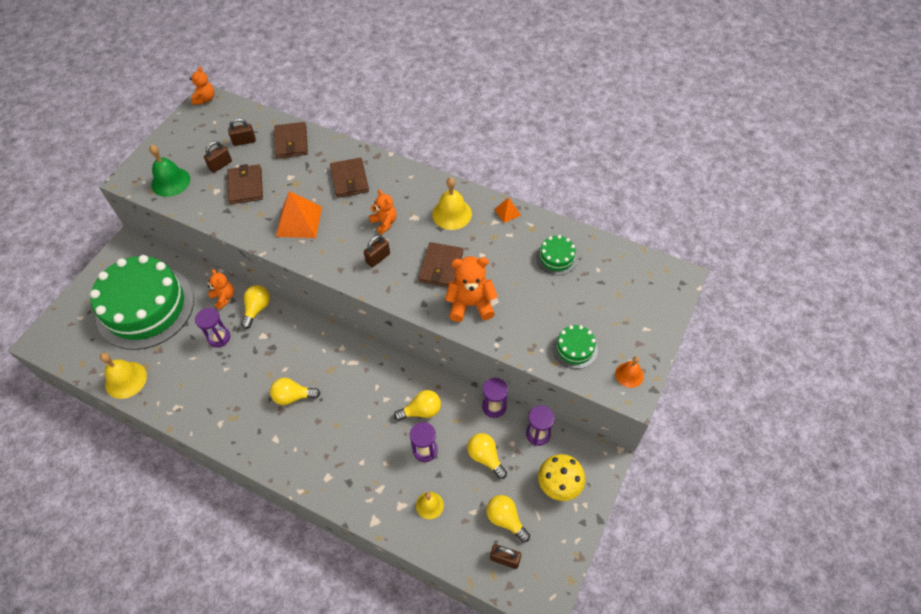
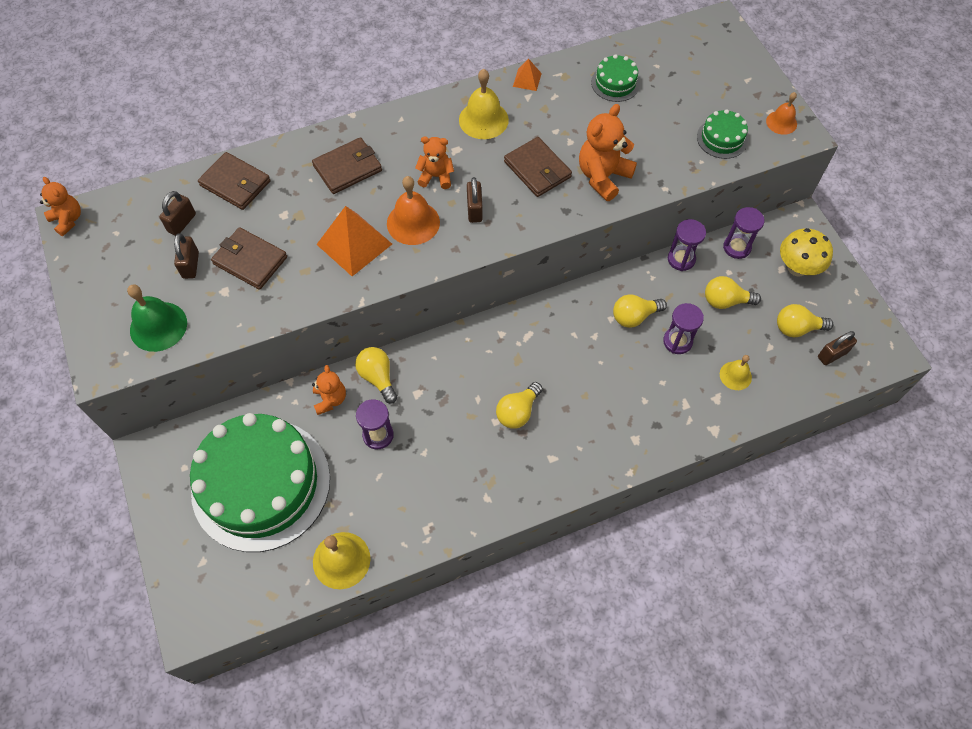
camera: 50 degrees left, 5 degrees up
orange teddy bear [208,269,234,310] -> orange teddy bear turned 75 degrees clockwise [312,365,346,415]
brown wallet [330,158,369,198] -> brown wallet turned 60 degrees counterclockwise [312,137,382,194]
yellow light bulb [394,390,441,421] -> yellow light bulb turned 135 degrees counterclockwise [613,294,667,328]
none -> orange bell [387,176,440,245]

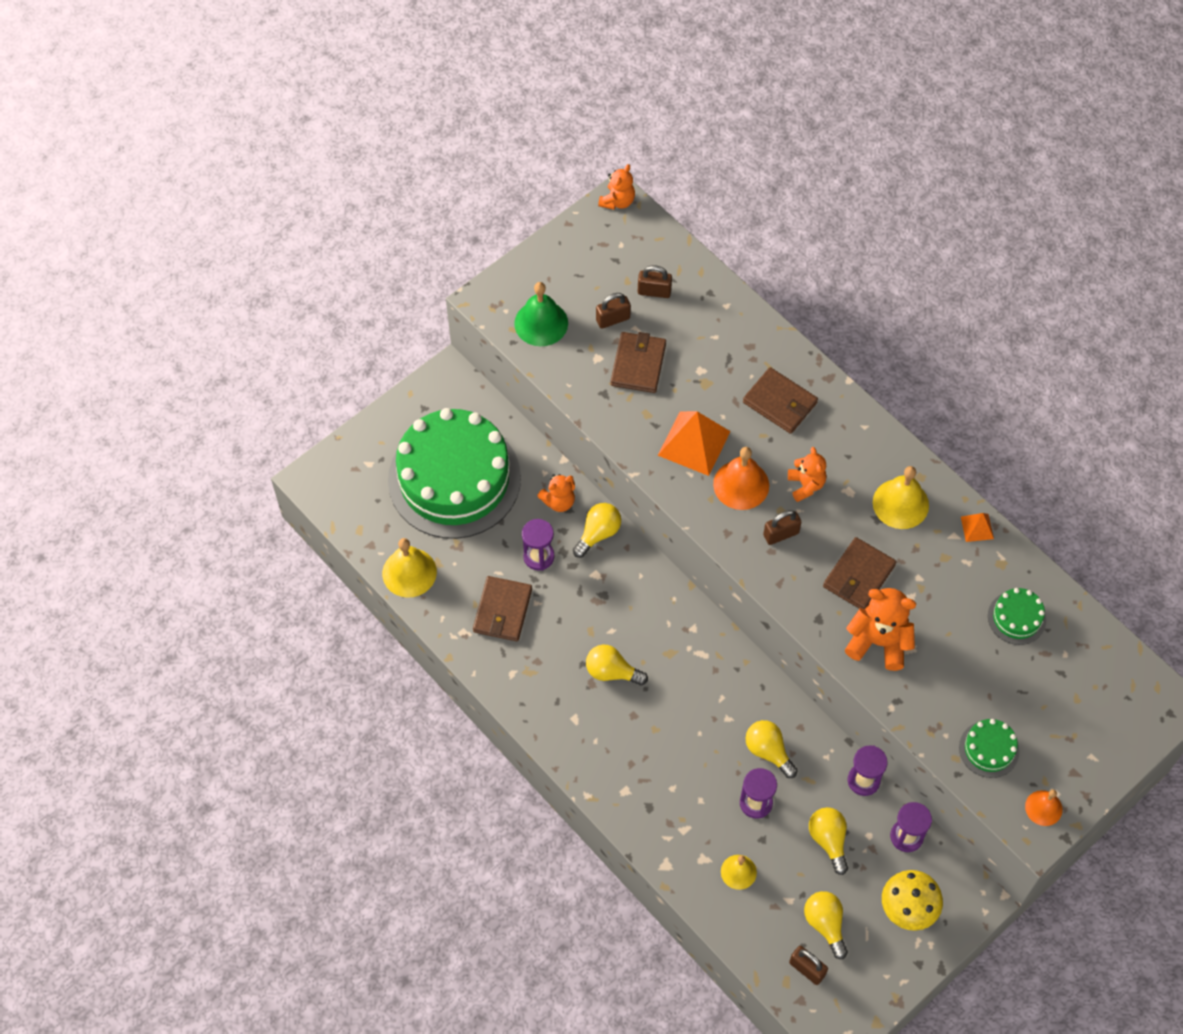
camera: 70 degrees right, 0 degrees up
brown wallet [198,152,271,210] -> brown wallet moved to [473,576,532,641]

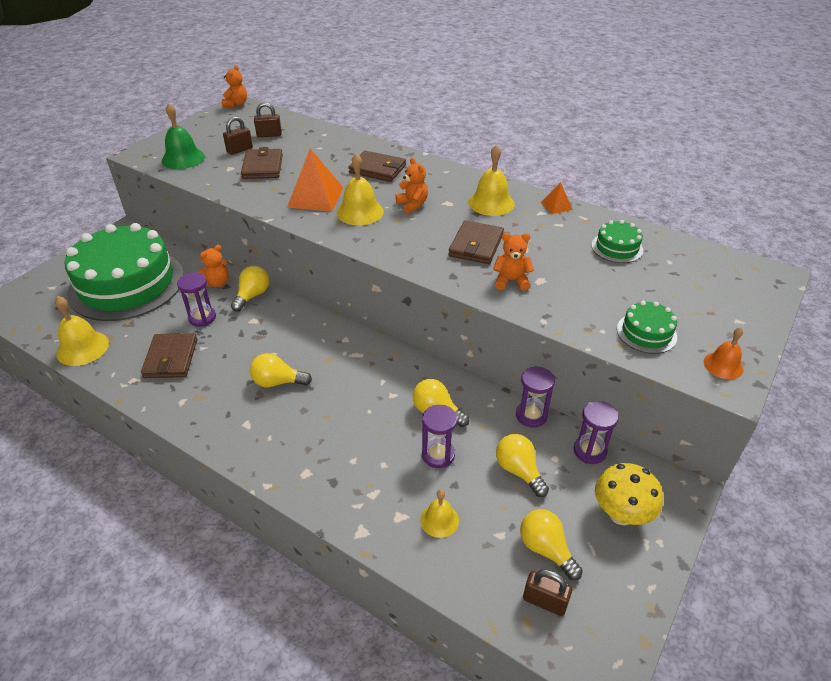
camera: 15 degrees left, 20 degrees down
orange bell [713,447,769,510] -> yellow bell [337,153,384,226]
brown padlock [763,510,801,545] -> none
orange teddy bear [845,588,916,671] -> orange teddy bear [493,233,534,291], size x0.63

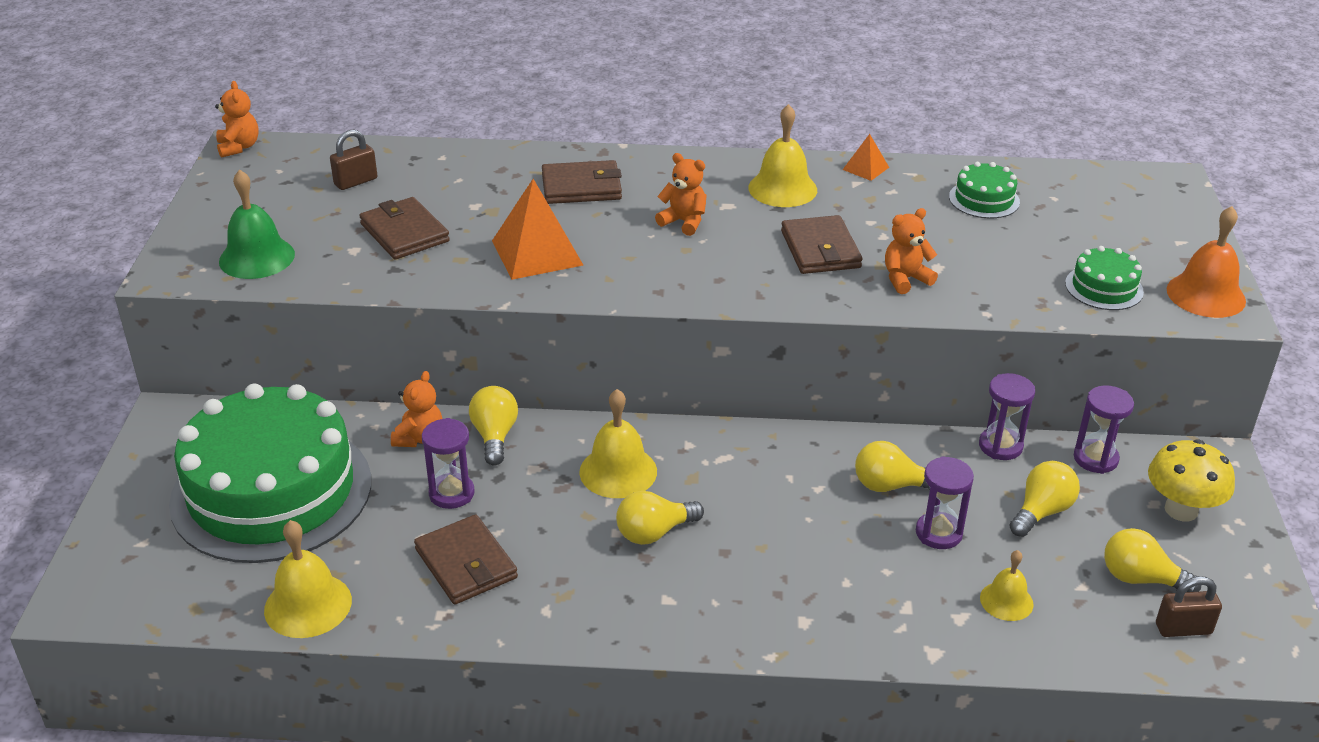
camera: 30 degrees left, 5 degrees down
brown padlock [223,116,253,155] -> none
yellow bell [337,153,384,226] -> yellow bell moved to [579,389,657,498]
yellow light bulb [496,434,549,497] -> yellow light bulb turned 105 degrees clockwise [1009,461,1080,537]
orange bell [704,327,744,379] -> orange bell [1167,206,1246,318], size x1.62

